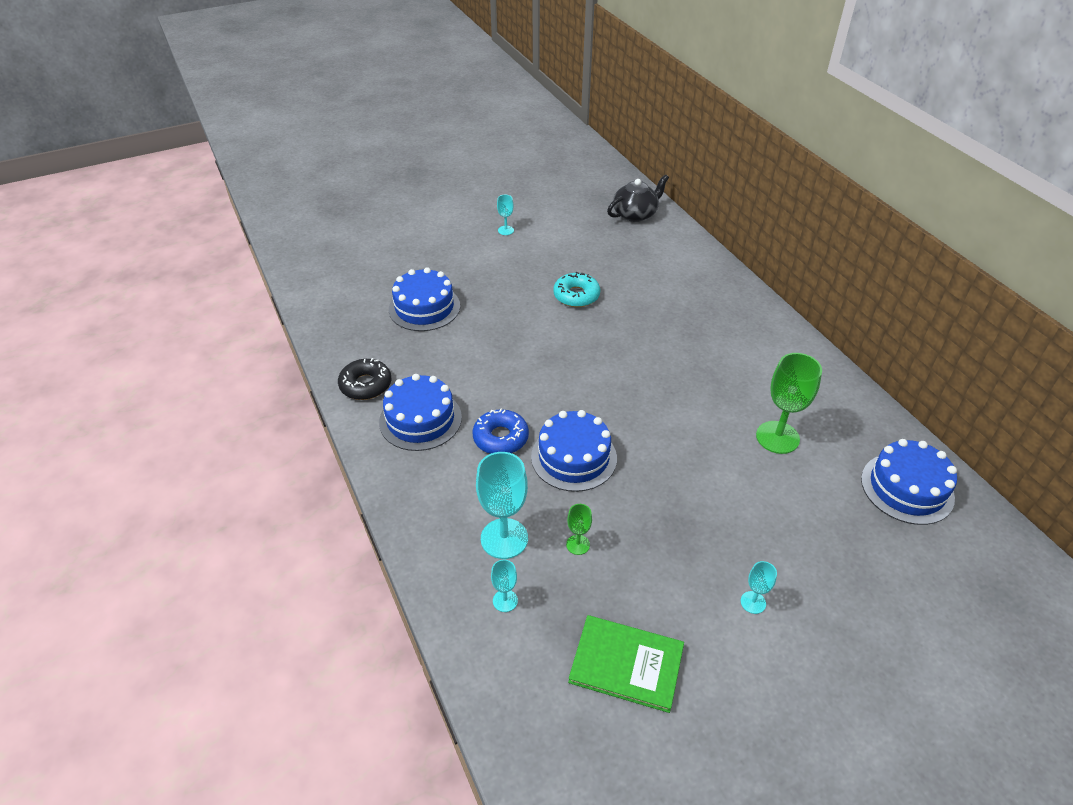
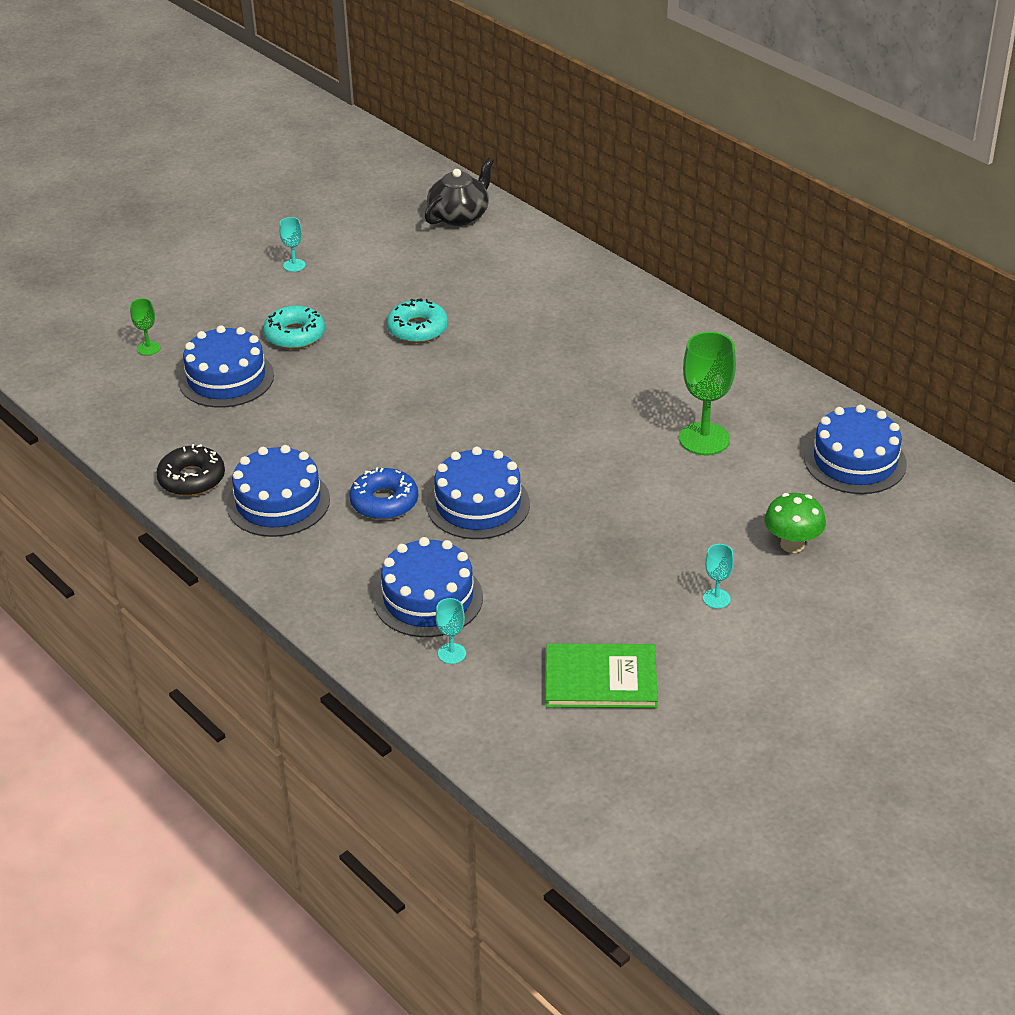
camera: 15 degrees left, 5 degrees down
turquoise goblet [476,452,528,559] -> blue cake [374,537,483,637]
green goblet [566,504,592,555] -> green goblet moved to [130,298,161,355]
none -> turquoise donut [263,305,325,349]
none -> green mushroom [765,493,826,553]

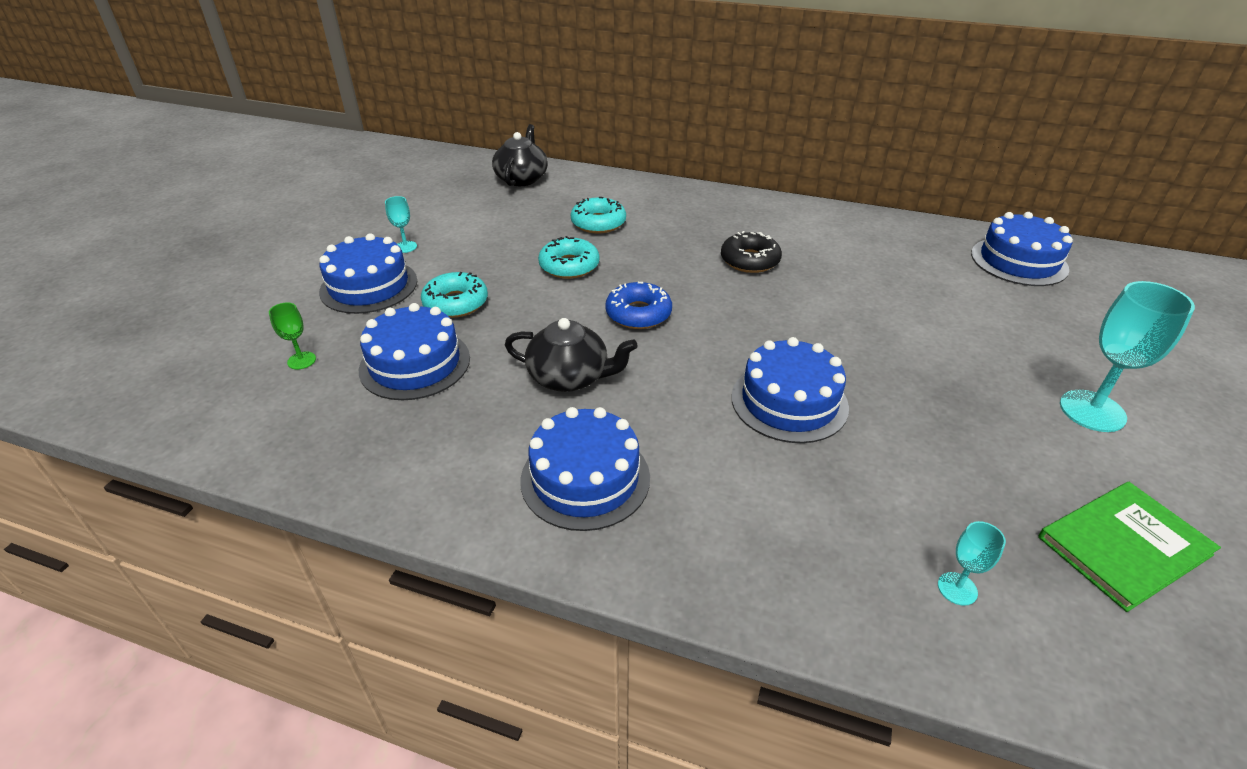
camera: 30 degrees left, 0 degrees up
black donut [156,444,225,496] -> black donut moved to [721,231,782,273]
blue donut [349,467,418,520] -> blue donut moved to [605,282,672,329]
blue cake [374,537,483,637] -> blue cake moved to [319,233,417,314]
green goblet [679,332,736,455] -> none
turquoise goblet [703,544,734,609] -> turquoise goblet [1060,281,1195,432], size x2.02
green mushroom [765,493,826,553] -> none
none -> black teapot [505,318,638,392]
none -> turquoise donut [571,197,626,234]

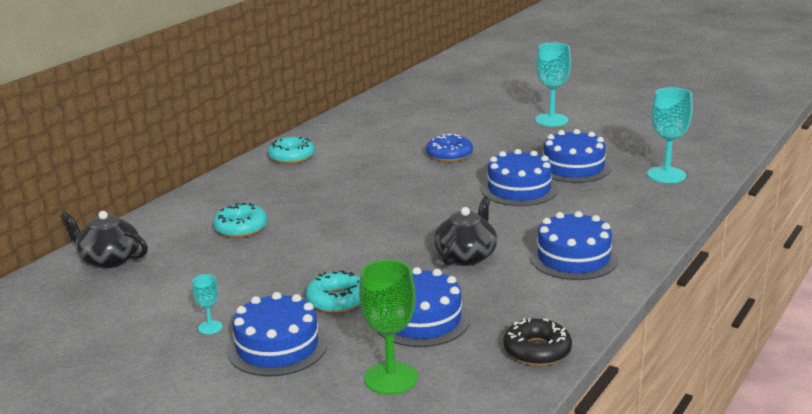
camera: 75 degrees left, 15 degrees down
green goblet [269,302,316,370] -> green goblet [359,260,418,395], size x2.02
turquoise donut [538,236,599,279] -> turquoise donut moved to [268,137,315,164]
blue donut [605,282,672,329] -> blue donut moved to [426,134,473,162]
black donut [721,231,782,273] -> black donut moved to [503,318,572,366]
turquoise goblet [938,521,1006,606] -> turquoise goblet [647,87,693,183], size x2.02
blue cake [971,212,1073,286] -> blue cake moved to [543,129,611,183]
green book [1038,482,1221,612] -> none

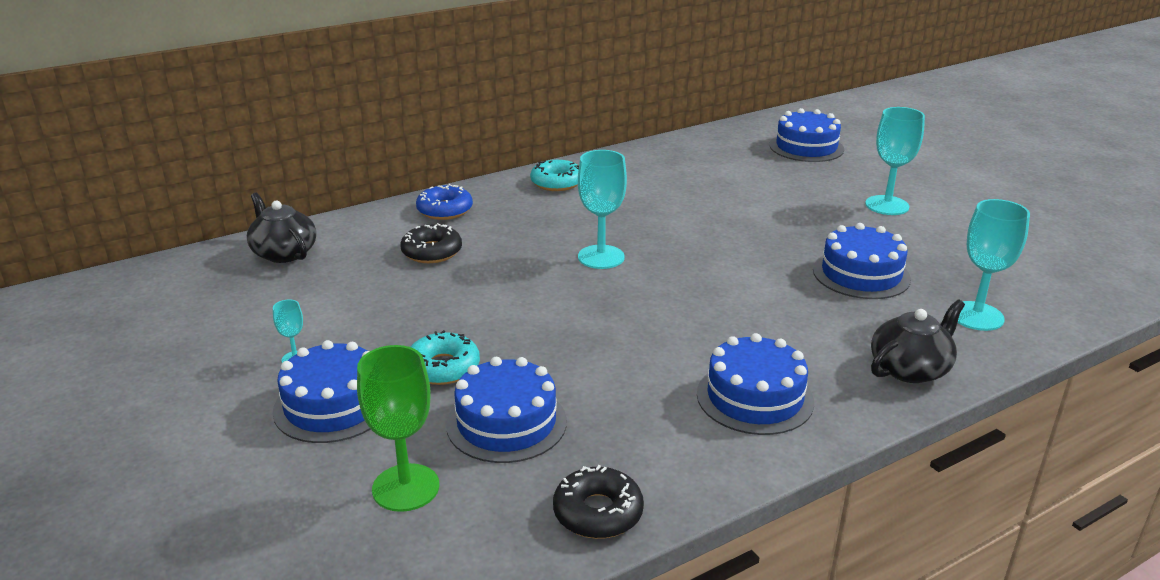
camera: 25 degrees right, 5 degrees up
turquoise donut [213,203,267,238] -> black donut [400,223,462,263]
blue donut [426,134,473,162] -> blue donut moved to [416,184,473,220]
black teapot [434,196,497,266] -> black teapot moved to [871,300,965,383]
blue cake [481,149,558,206] -> blue cake moved to [769,108,844,162]
none -> turquoise goblet [578,150,627,269]

